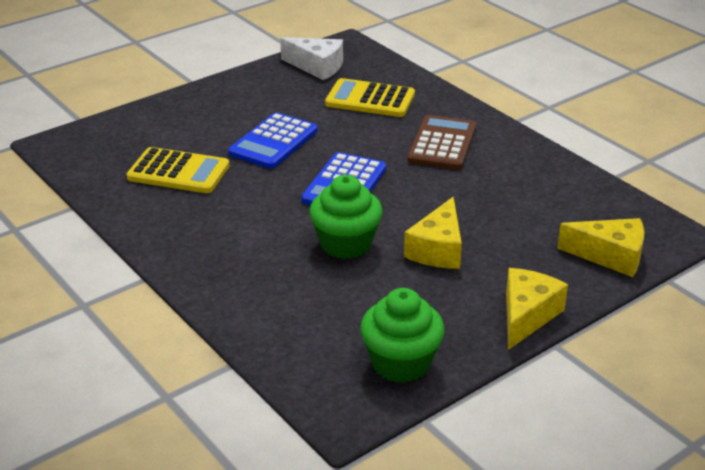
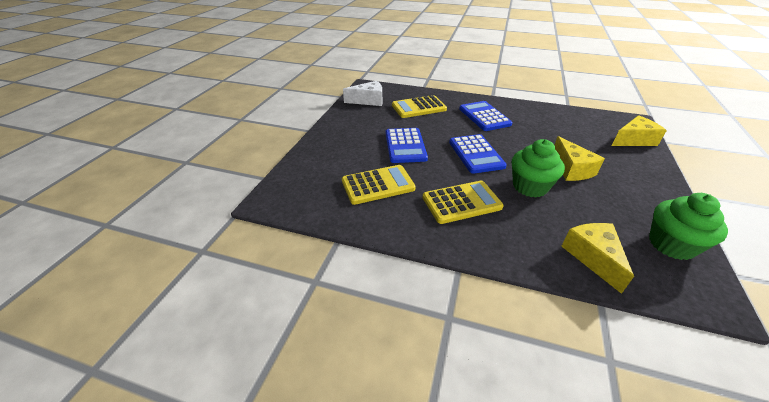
camera: 35 degrees left, 5 degrees up
brown calculator [407,115,476,170] -> blue calculator [459,101,512,131]
yellow cheese [506,268,568,350] -> yellow cheese moved to [561,223,634,294]
none -> yellow calculator [423,181,504,224]

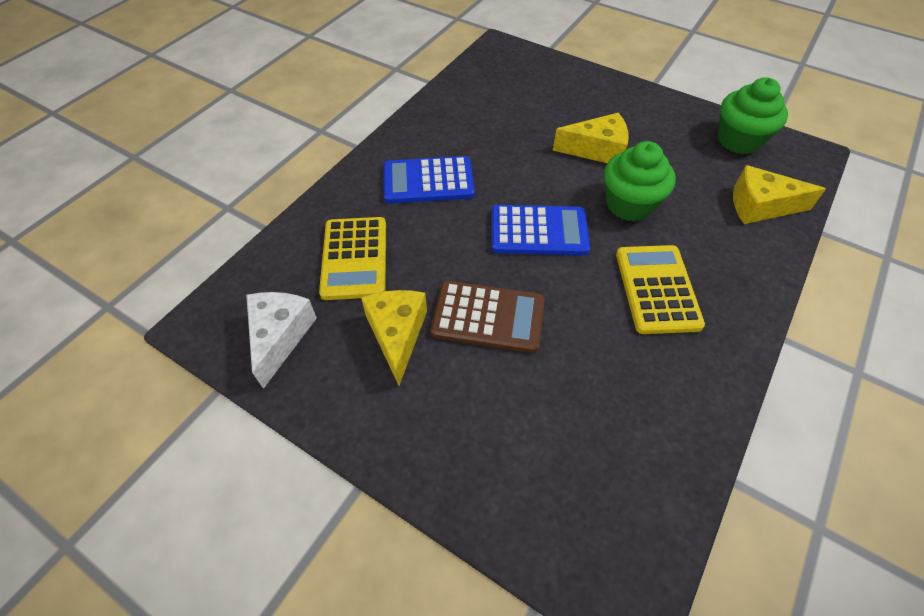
camera: 75 degrees left, 15 degrees up
yellow calculator [342,165,416,205] -> none
blue calculator [386,128,428,163] -> brown calculator [431,281,545,353]
yellow cheese [612,115,667,146] -> yellow cheese moved to [361,290,427,386]

